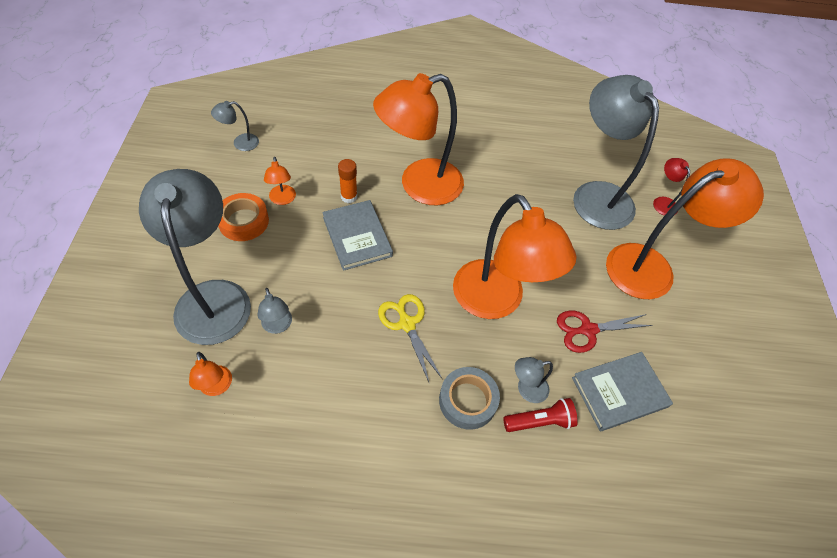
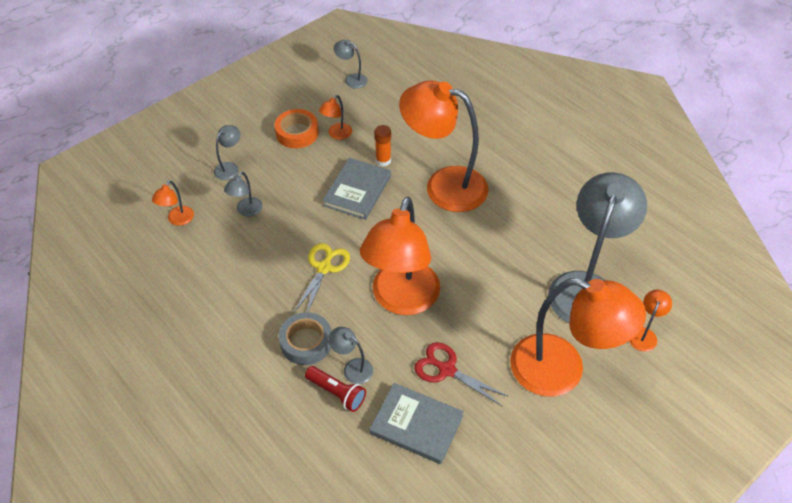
camera: 50 degrees right, 5 degrees down
grey lamp [139,169,251,345] -> grey lamp [214,125,240,180], size x0.41
red lamp [653,158,690,216] -> orange lamp [629,290,672,352]

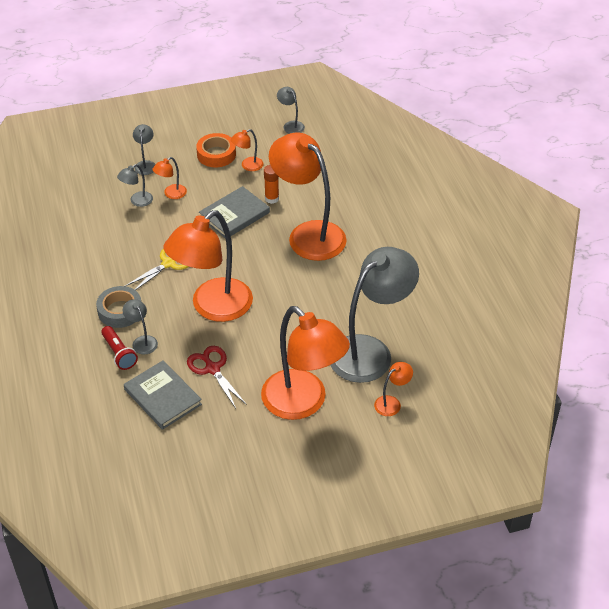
camera: 25 degrees right, 5 degrees down
orange lamp [152,180,194,226] -> orange lamp moved to [152,157,187,199]
grey lamp [214,125,240,180] -> grey lamp turned 60 degrees counterclockwise [133,124,156,175]

